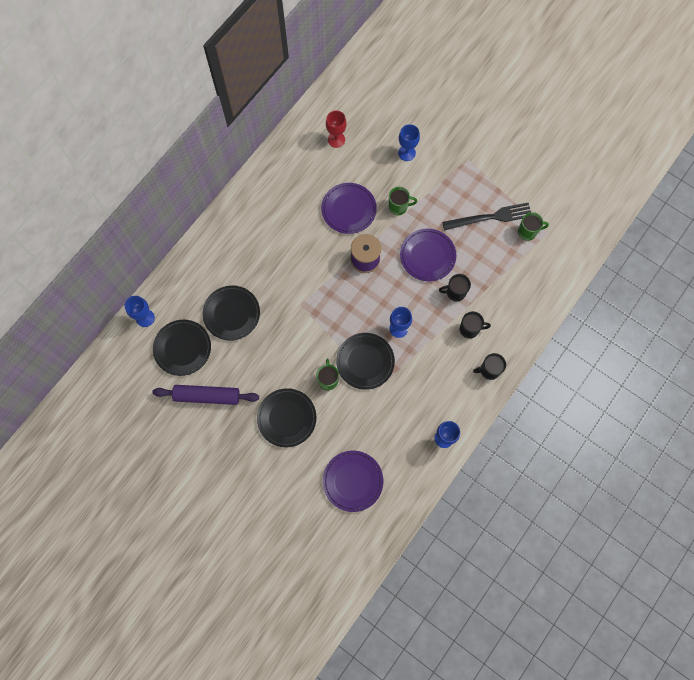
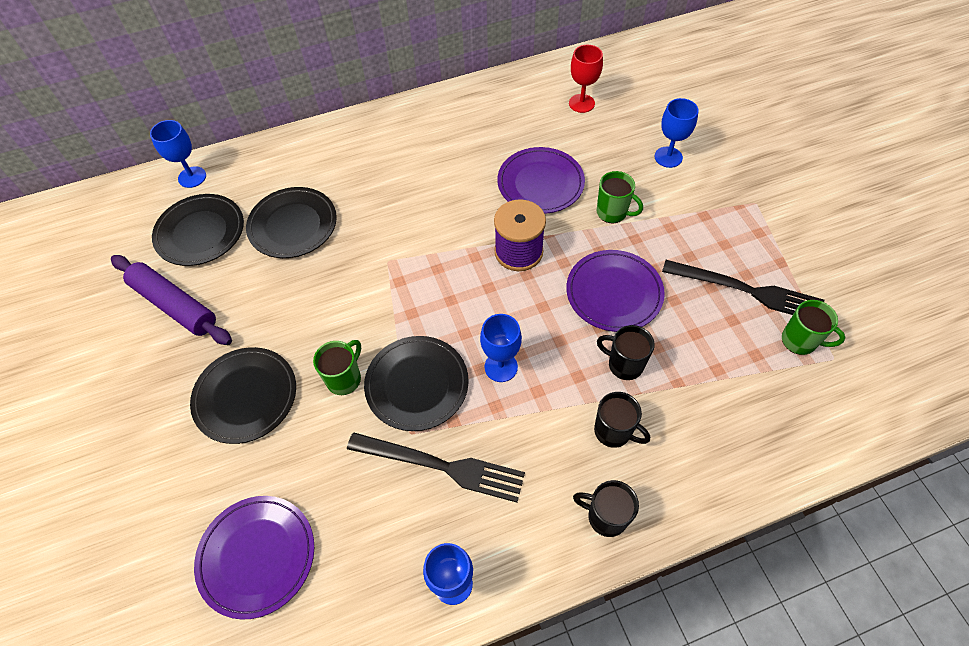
camera: 35 degrees right, 15 degrees down
none -> black fork [347,432,525,502]

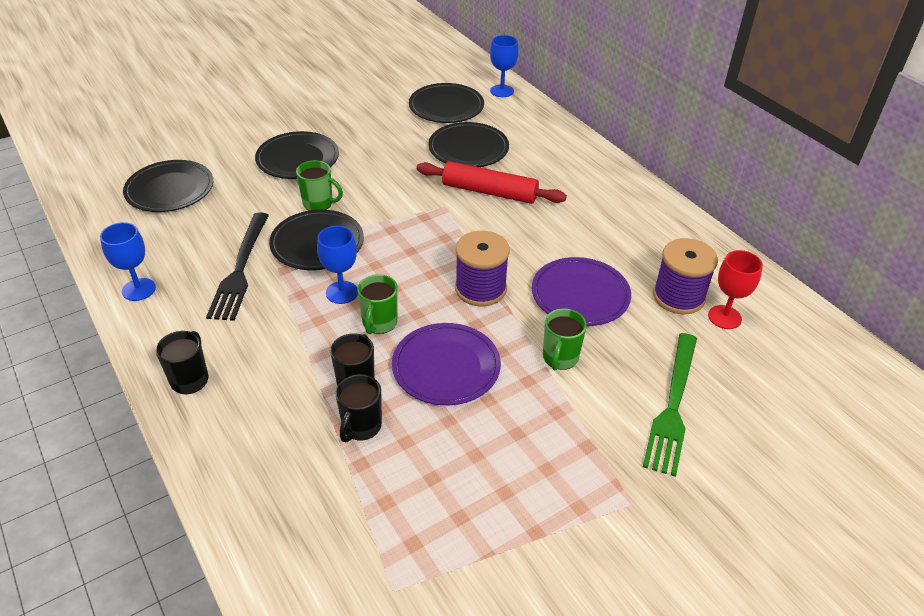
camera: 75 degrees right, 15 degrees down
purple rolling pin [111,255,232,345] -> none
purple plate [194,496,314,620] -> black plate [123,160,213,212]
black mug [594,392,650,448] -> black mug moved to [335,374,382,442]
blue goblet [655,98,699,168] -> green fork [643,333,697,477]
black fork [662,260,824,315] -> none
green mug [782,300,845,355] -> green mug moved to [357,274,398,334]
none -> red rolling pin [417,161,567,204]
none -> purple spool [653,238,718,314]

